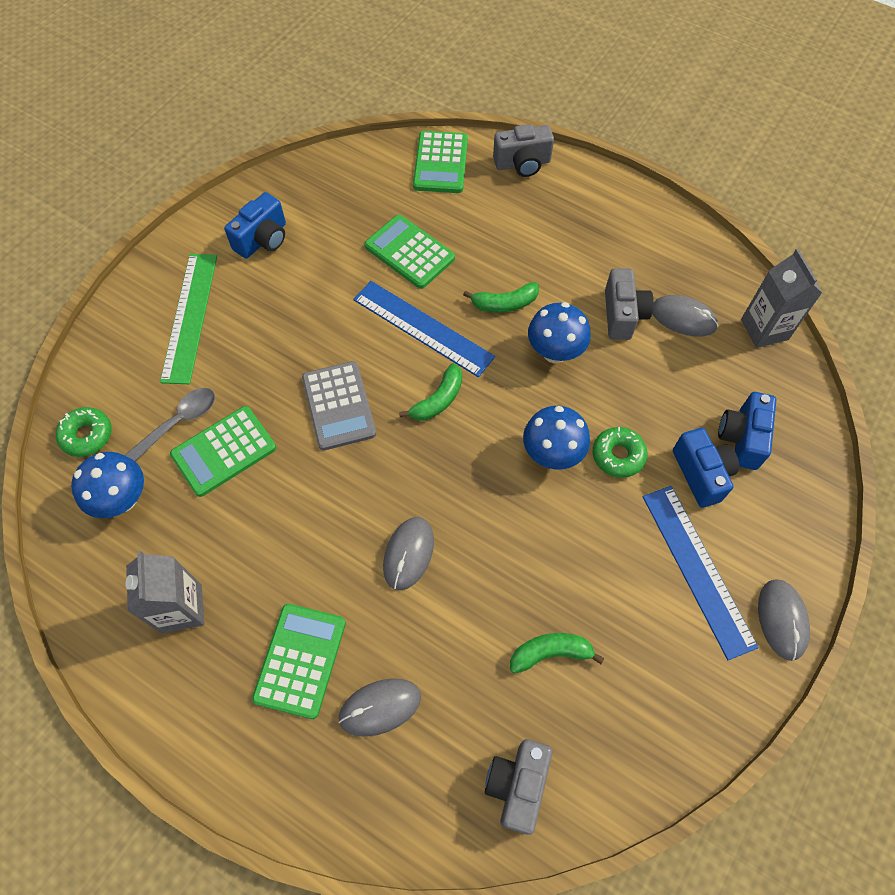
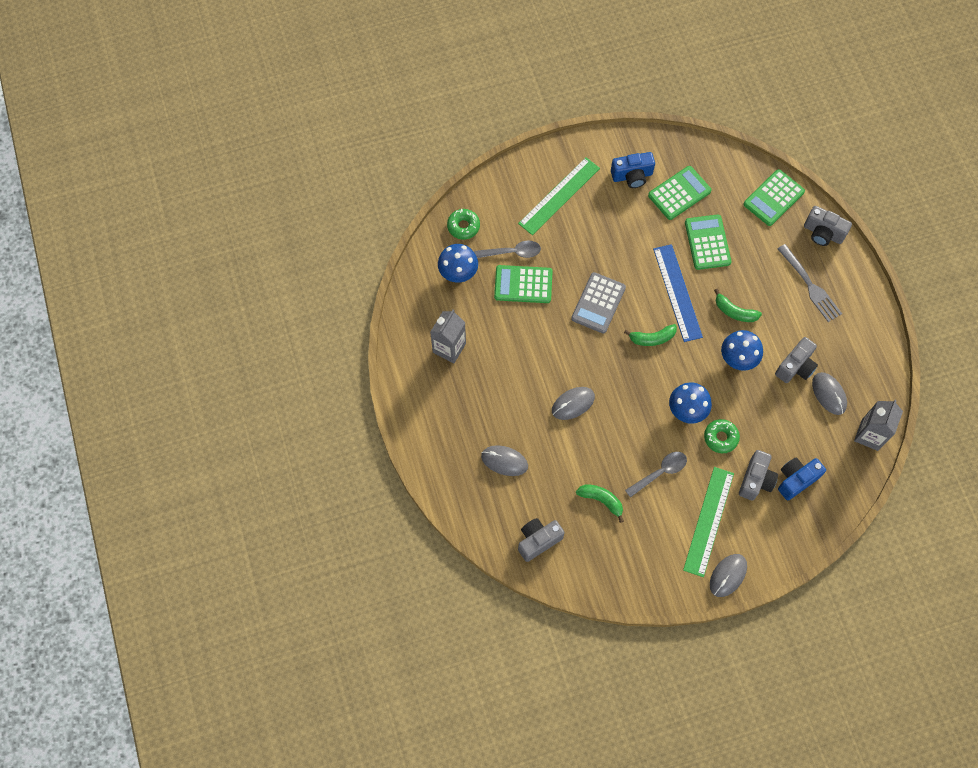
camera: 40 degrees right, 5 degrees up
green calculator [252,604,346,719] -> green calculator moved to [648,166,711,220]
blue ruler [643,486,759,660] -> green ruler [683,467,734,577]
blue camera [673,428,739,508] -> grey camera [739,450,778,501]
none -> grey spoon [625,452,687,498]
none -> grey fork [778,244,842,322]

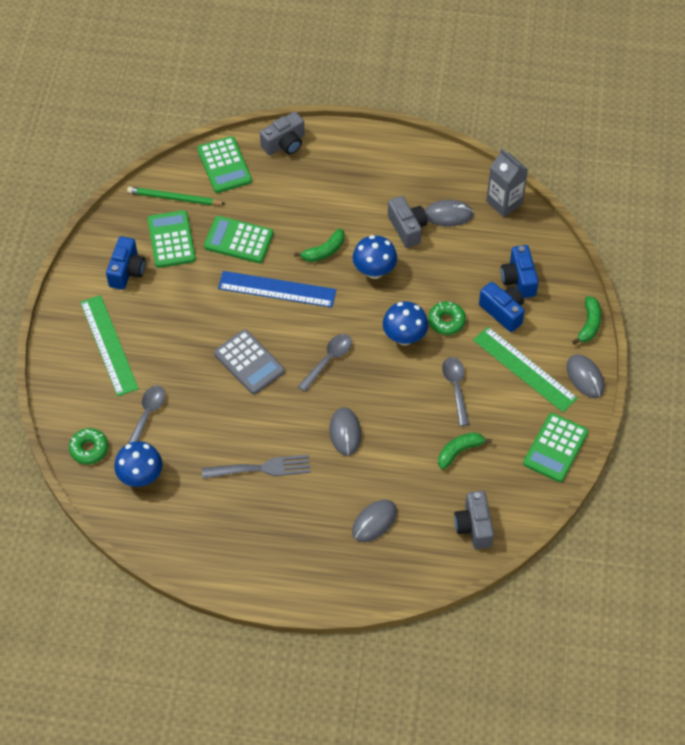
camera: 65 degrees left, 10 degrees down
grey carton [430,310,466,363] -> none
green calculator [494,265,553,303] -> green calculator moved to [523,413,589,482]
green banana [624,324,677,346] -> green banana moved to [572,296,602,345]
grey camera [739,450,778,501] -> blue camera [479,282,525,332]
grey fork [778,244,842,322] -> grey fork moved to [202,455,311,479]
none -> green pencil [127,187,225,206]
none -> grey spoon [298,334,352,392]

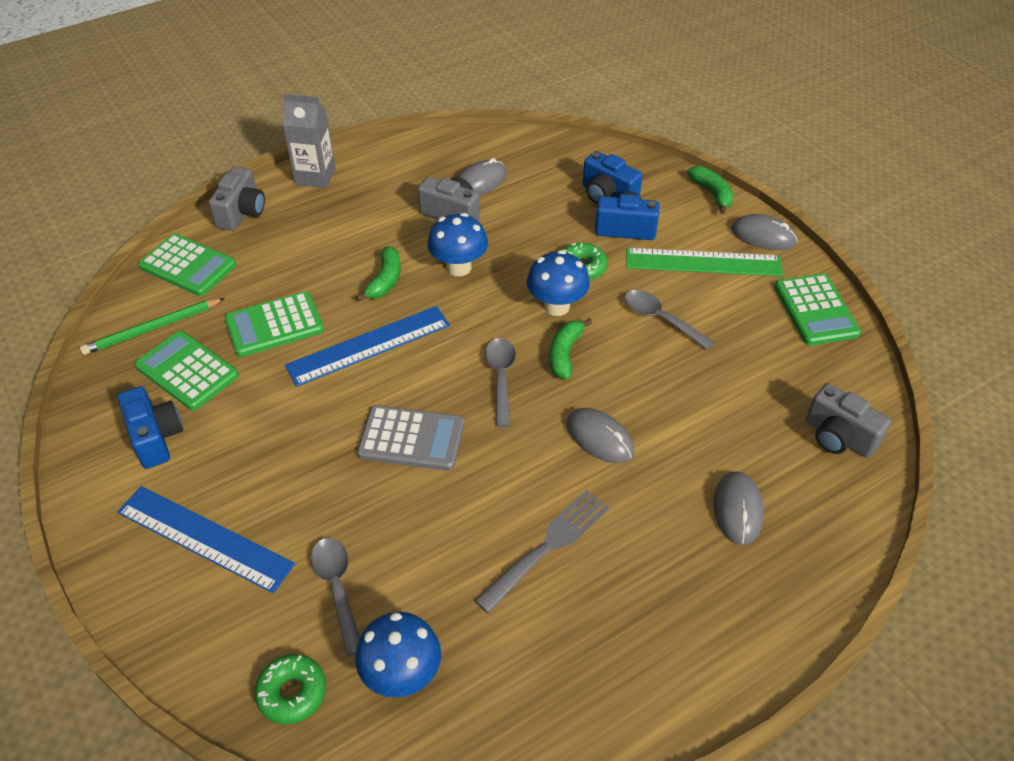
camera: 40 degrees left, 10 degrees down
green ruler [80,295,139,396] -> blue ruler [117,486,295,593]
green banana [438,432,492,470] -> green banana moved to [549,318,592,380]
grey carton [486,149,528,217] -> grey carton moved to [282,94,336,188]

